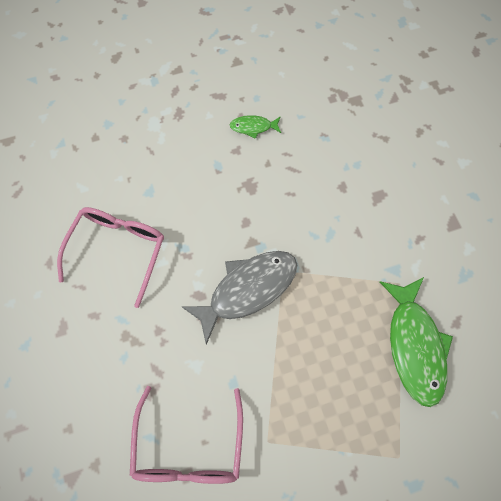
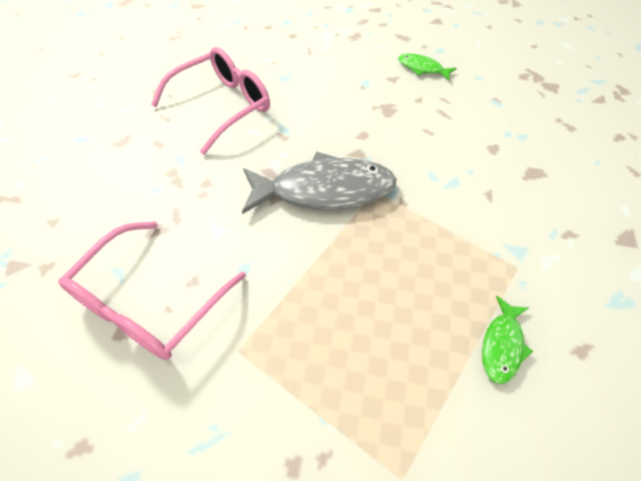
camera: 30 degrees right, 15 degrees down
green fish [380,277,453,407] -> green fish [482,295,533,384], size x0.48

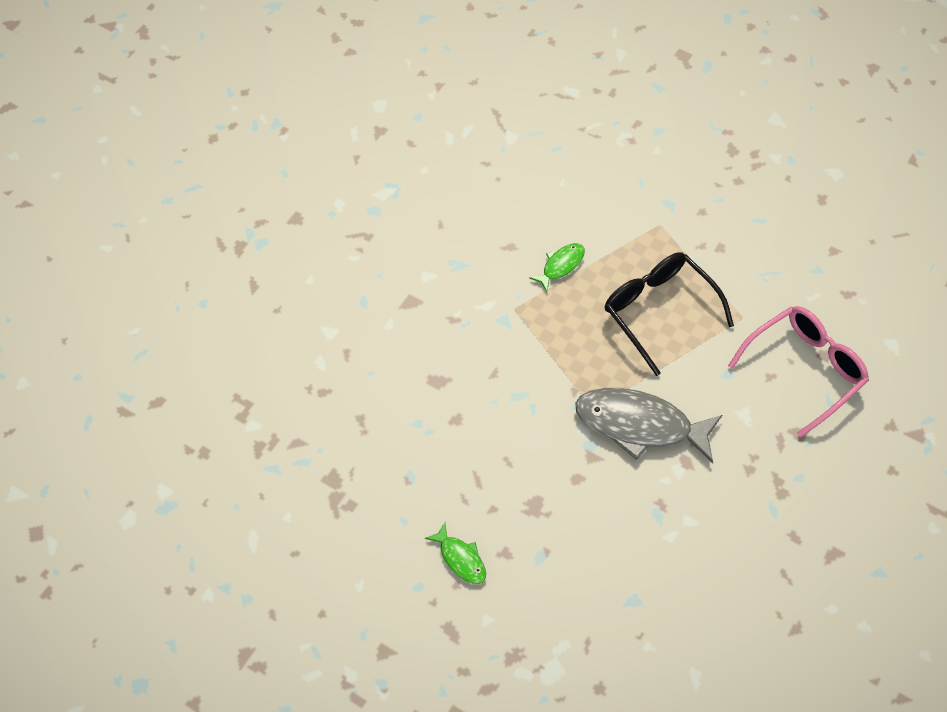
camera: 160 degrees left, 5 degrees up
pink glasses [151,47,270,155] -> none
none -> black glasses [605,252,734,376]

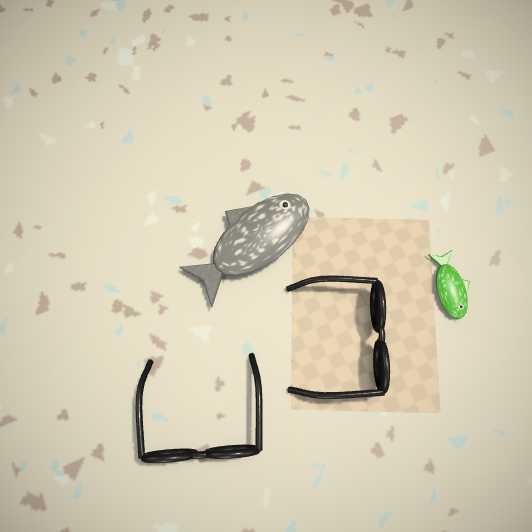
camera: 125 degrees right, 15 degrees up
green fish [425,522,486,584] -> none
pink glasses [728,306,869,437] -> black glasses [136,353,263,463]

